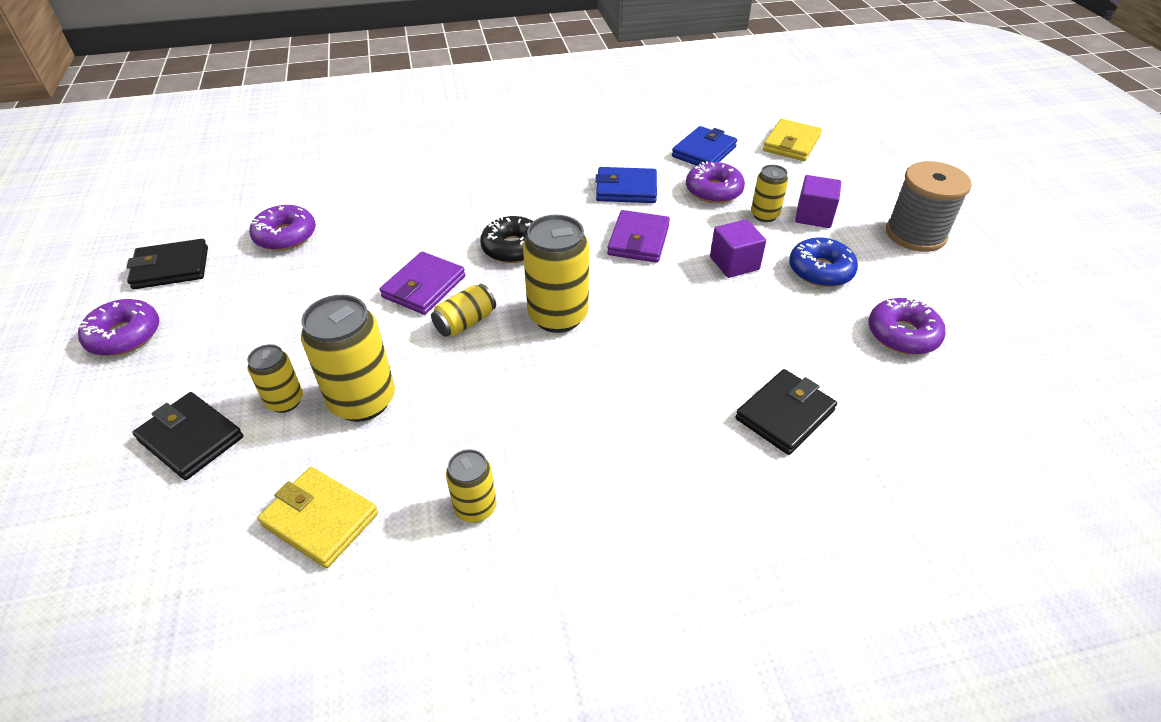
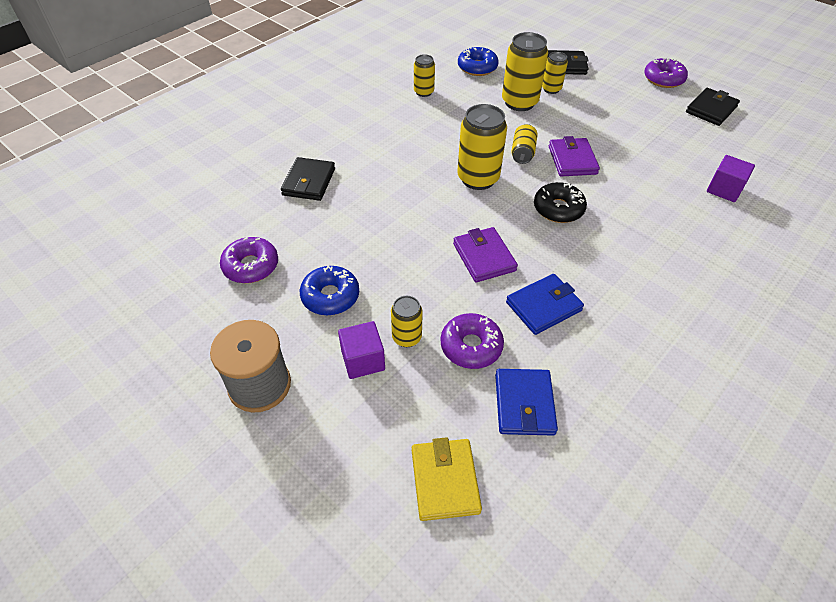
camera: 145 degrees right, 5 degrees up
purple donut [249,205,316,251] -> none
yellow wallet [258,467,378,568] -> blue donut [458,47,499,76]
purple cube [710,219,766,278] -> purple cube moved to [707,155,755,202]

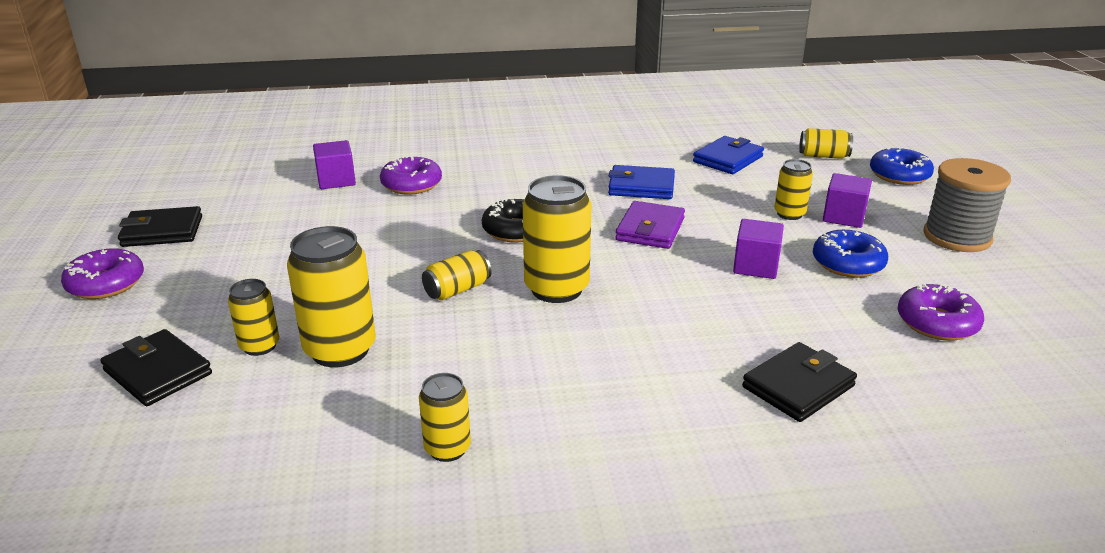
camera: 140 degrees left, 20 degrees down
yellow wallet [412,437,482,521] -> yellow can [799,128,853,159]
purple donut [441,313,504,369] -> purple donut moved to [380,155,442,195]
blue donut [458,47,499,76] -> blue donut moved to [870,147,934,185]
purple wallet [549,136,600,177] -> none
none -> purple cube [733,219,784,279]

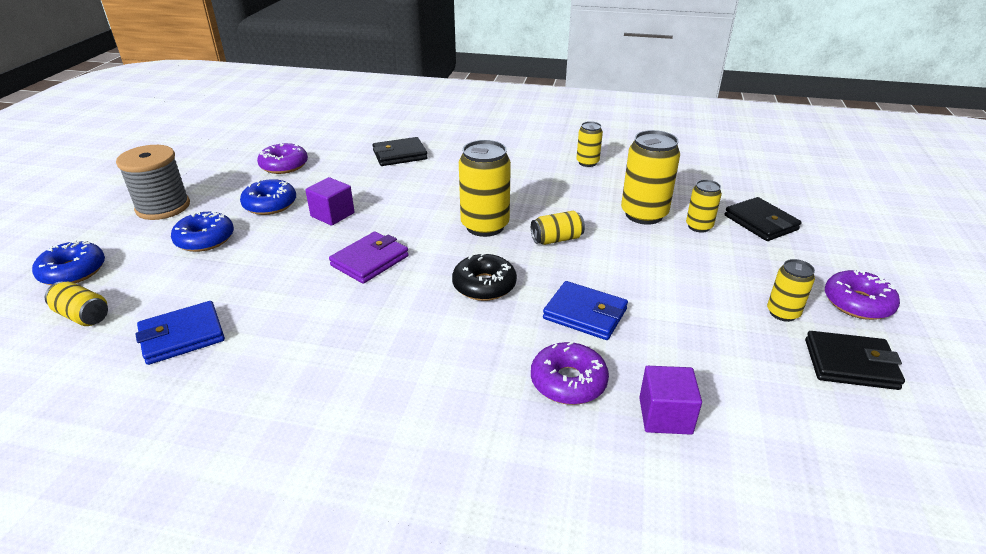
camera: 160 degrees left, 5 degrees up
blue wallet [608,165,675,199] -> blue wallet moved to [543,281,628,340]
yellow can [774,159,813,220] -> yellow can moved to [767,259,815,322]
purple cube [823,173,872,228] -> blue donut [171,211,234,252]

